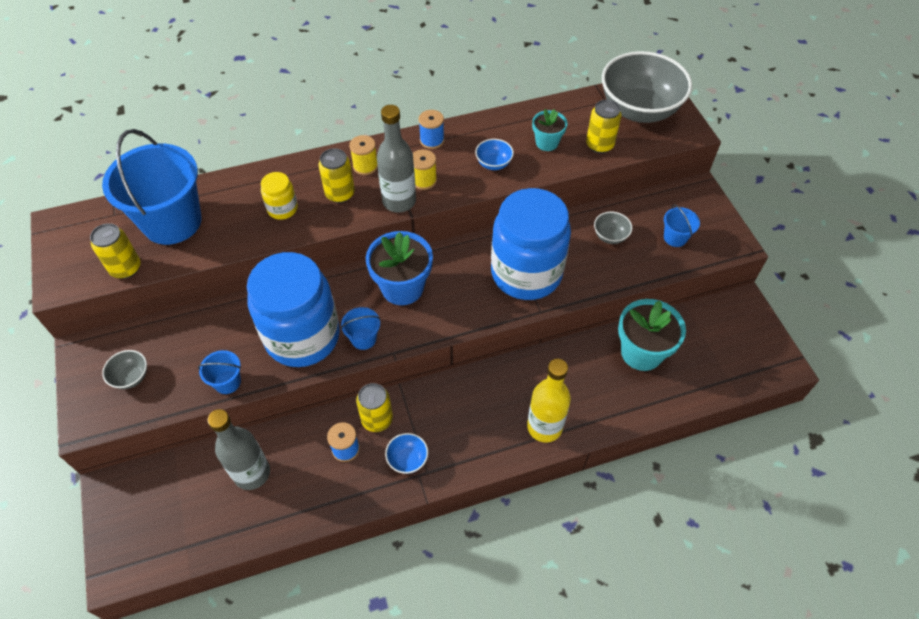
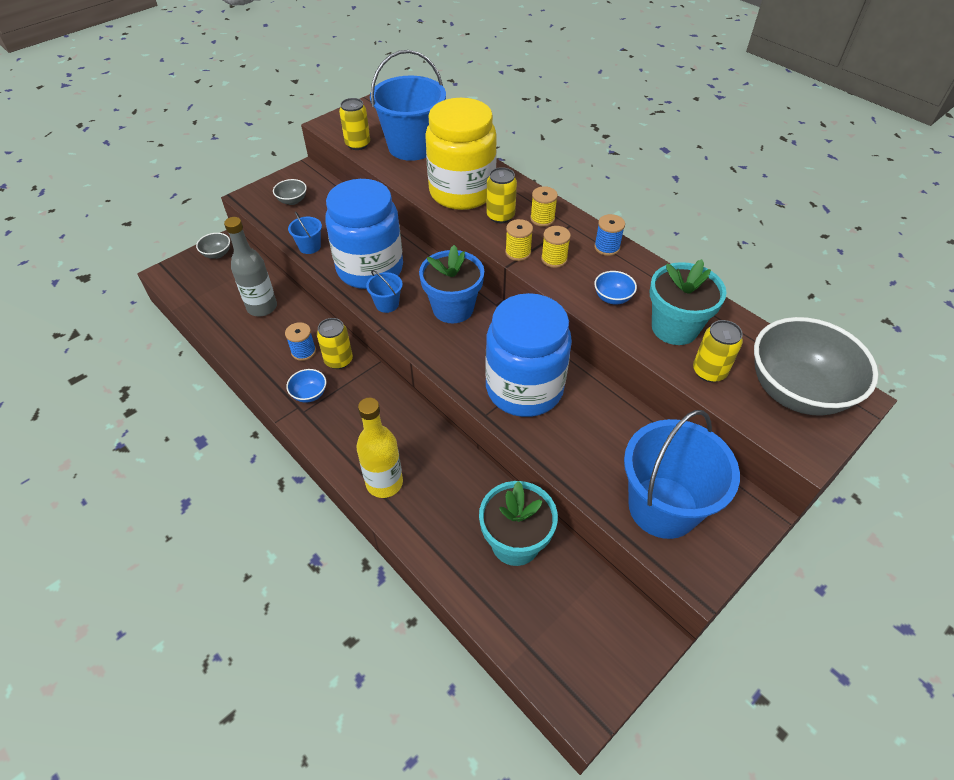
camera: 65 degrees right, 5 degrees down
yellow jar [261,172,298,220] -> yellow jar [425,98,497,210], size x2.36
grey bottle [377,105,416,212] -> yellow spool [505,219,533,261]
turquoise flower pot [532,109,567,151] -> turquoise flower pot [649,259,726,345], size x1.75
grey bowl [594,212,632,244] -> grey bowl moved to [196,233,230,259]
blue bucket [664,204,700,247] -> blue bucket [624,410,740,539], size x2.33

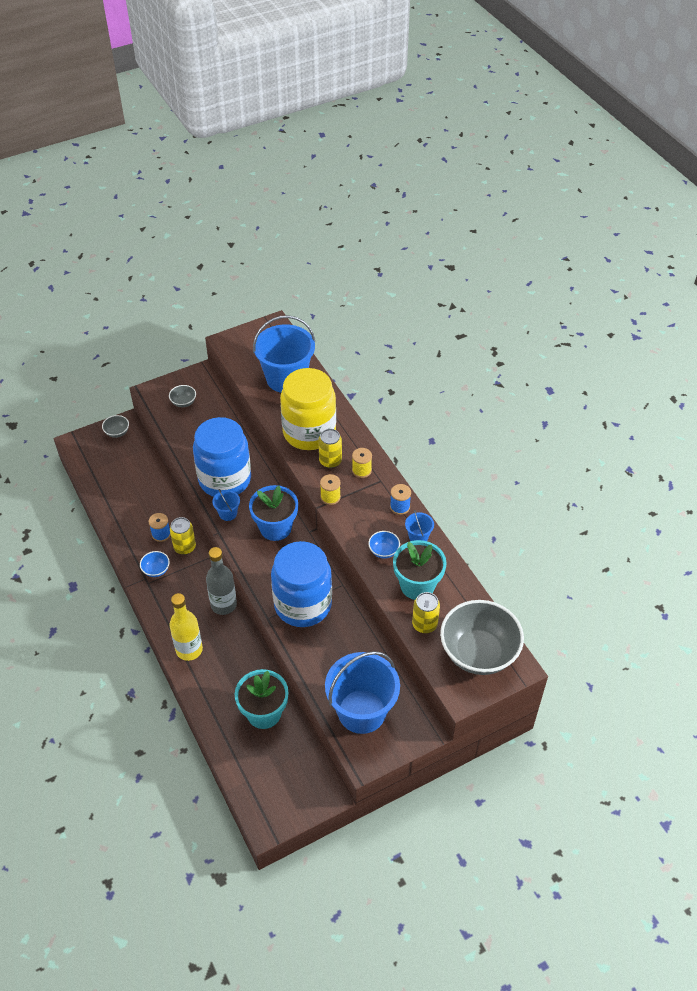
camera: 15 degrees right, 0 degrees up
grey bottle [224,217,277,316] -> grey bottle moved to [206,547,237,615]
blue bucket [288,211,322,254] -> blue bucket moved to [405,510,434,541]
yellow can [339,98,370,150] -> none
yellow spool [541,226,571,268] -> none

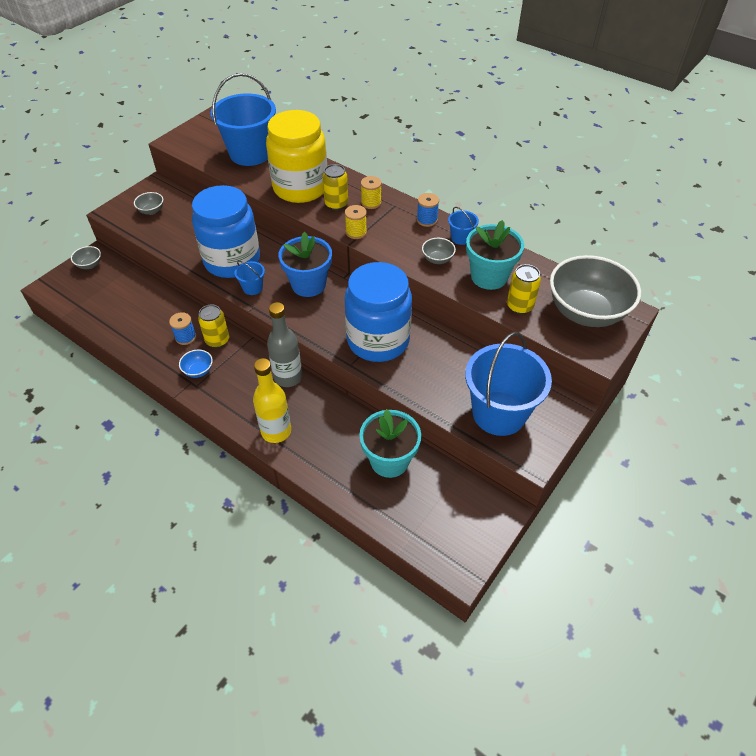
camera: 25 degrees left, 0 degrees up
blue bowl [368,531,400,558] -> grey bowl [422,238,456,264]

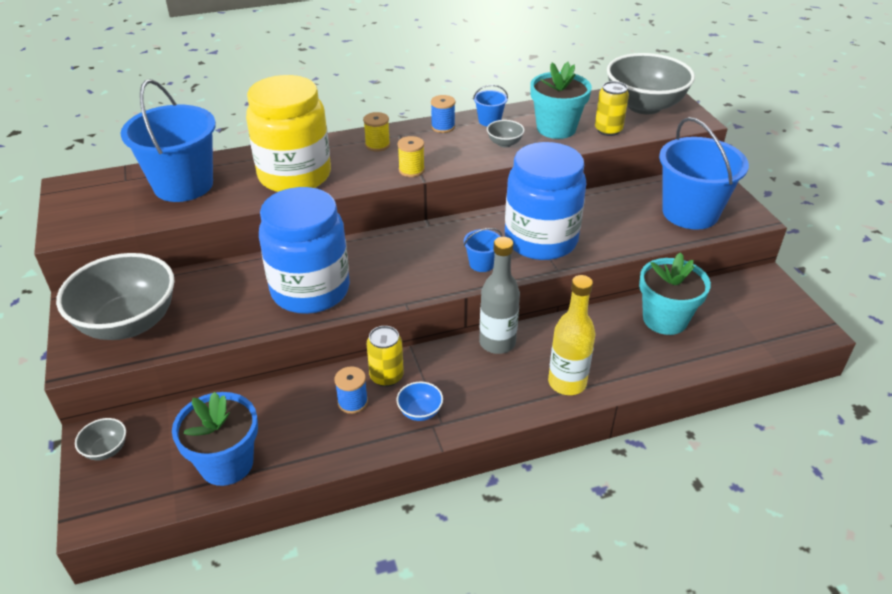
camera: 55 degrees left, 10 degrees down
grey bowl [134,192,163,215] -> grey bowl [56,253,174,340], size x2.42
blue bucket [234,260,265,295] -> blue bucket moved to [464,228,502,272]
blue flower pot [278,232,332,297] -> blue flower pot moved to [172,392,258,486]
yellow can [322,164,348,210] -> none

